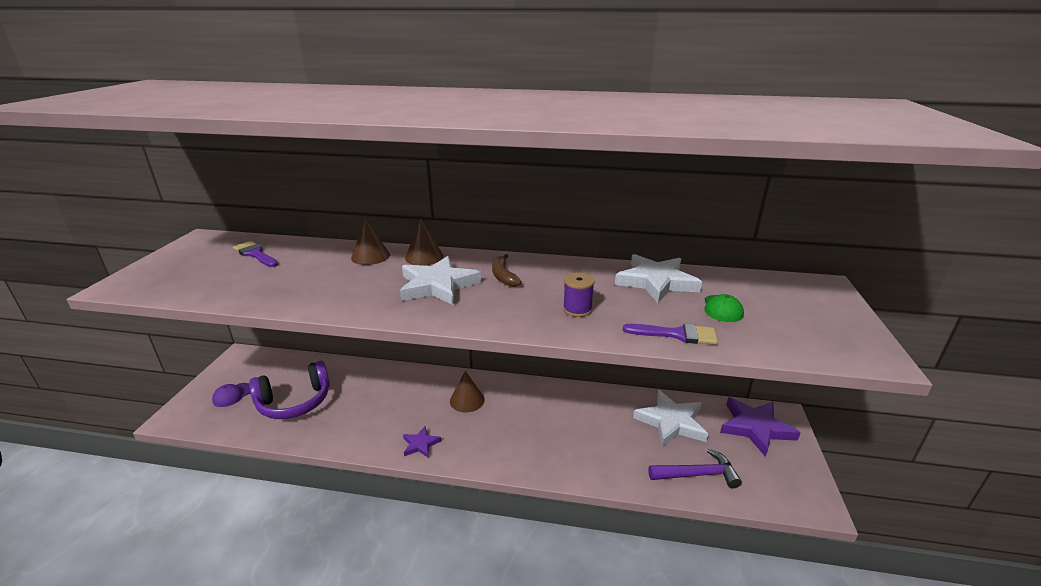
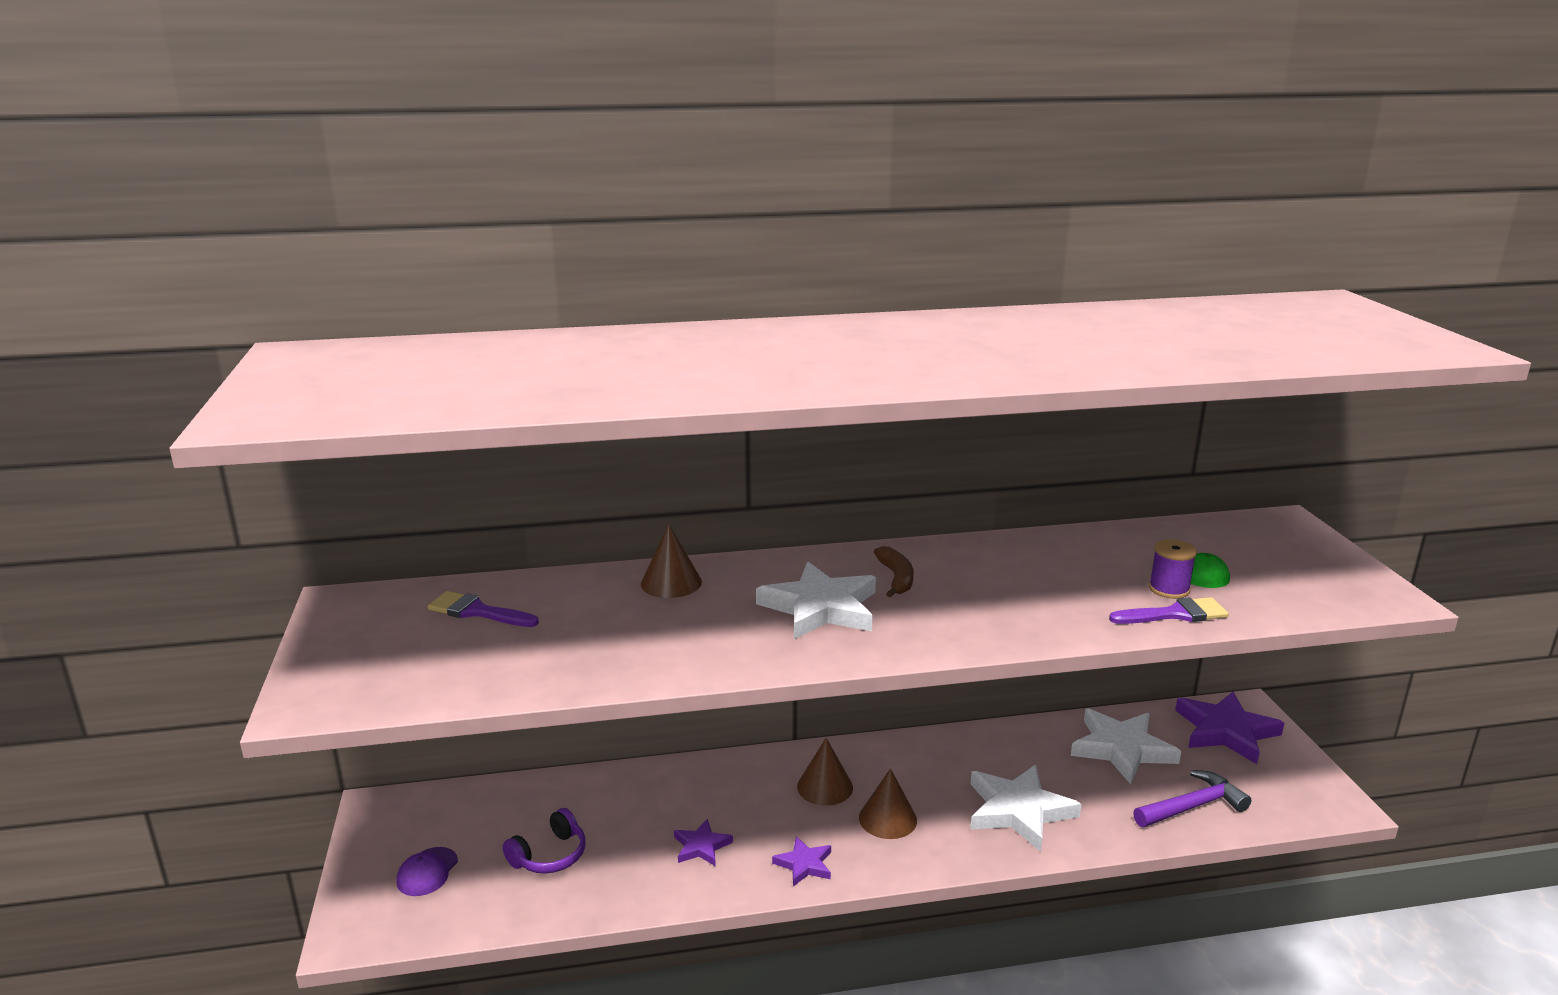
camera: 20 degrees left, 5 degrees down
purple headphones [249,361,330,419] -> purple headphones [503,808,586,874], size x0.59
brown cone [405,219,443,266] -> brown cone moved to [859,768,917,839]
brown banana [492,254,522,287] -> brown banana turned 150 degrees counterclockwise [874,546,914,597]
purple spool [563,272,595,317] -> purple spool moved to [1149,539,1197,599]
white star [615,254,702,303] -> white star moved to [970,765,1081,852]
none -> purple star [674,819,733,866]

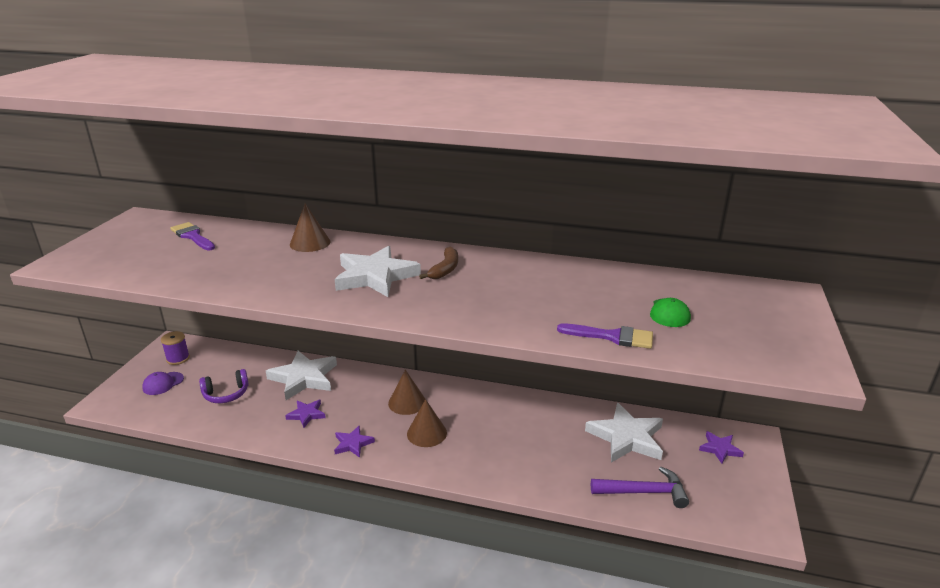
camera: 25 degrees right, 5 degrees up
white star [970,765,1081,852] -> white star moved to [266,351,337,400]
purple spool [1149,539,1197,599] -> purple spool moved to [161,331,190,365]
purple star [1175,692,1284,764] -> purple star [699,431,744,464], size x0.51

